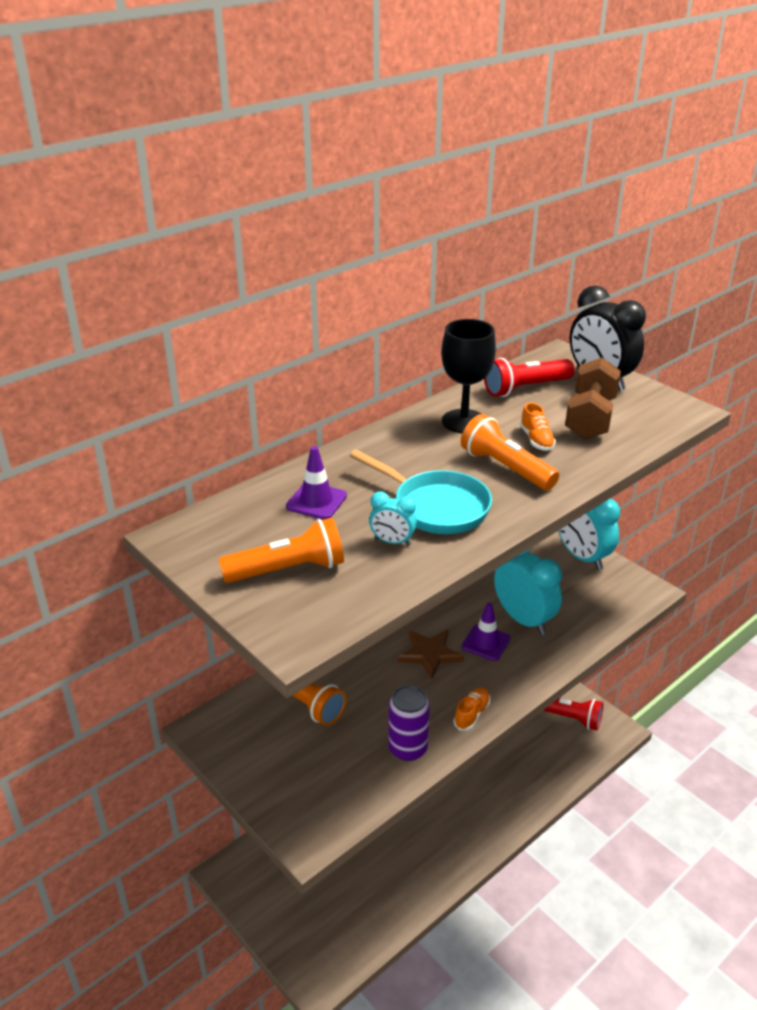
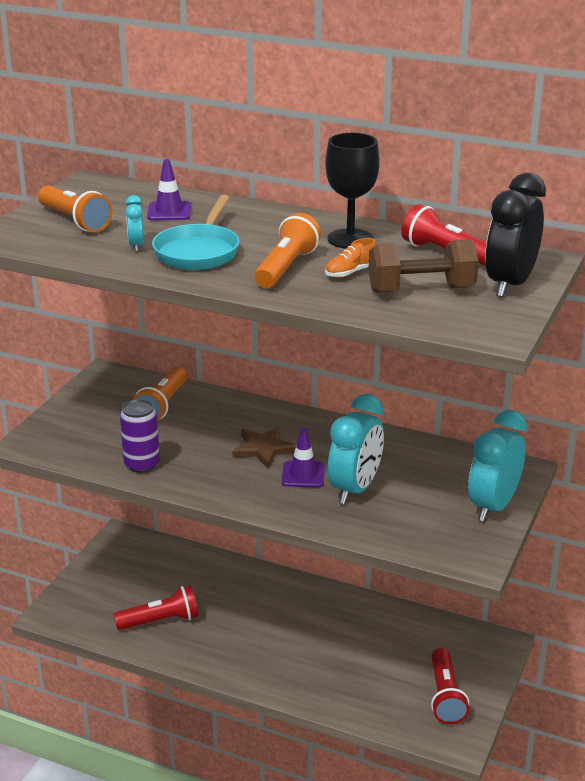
camera: 65 degrees right, 5 degrees down
orange shoe [454,687,490,731] -> none
none -> red flashlight [114,585,199,630]

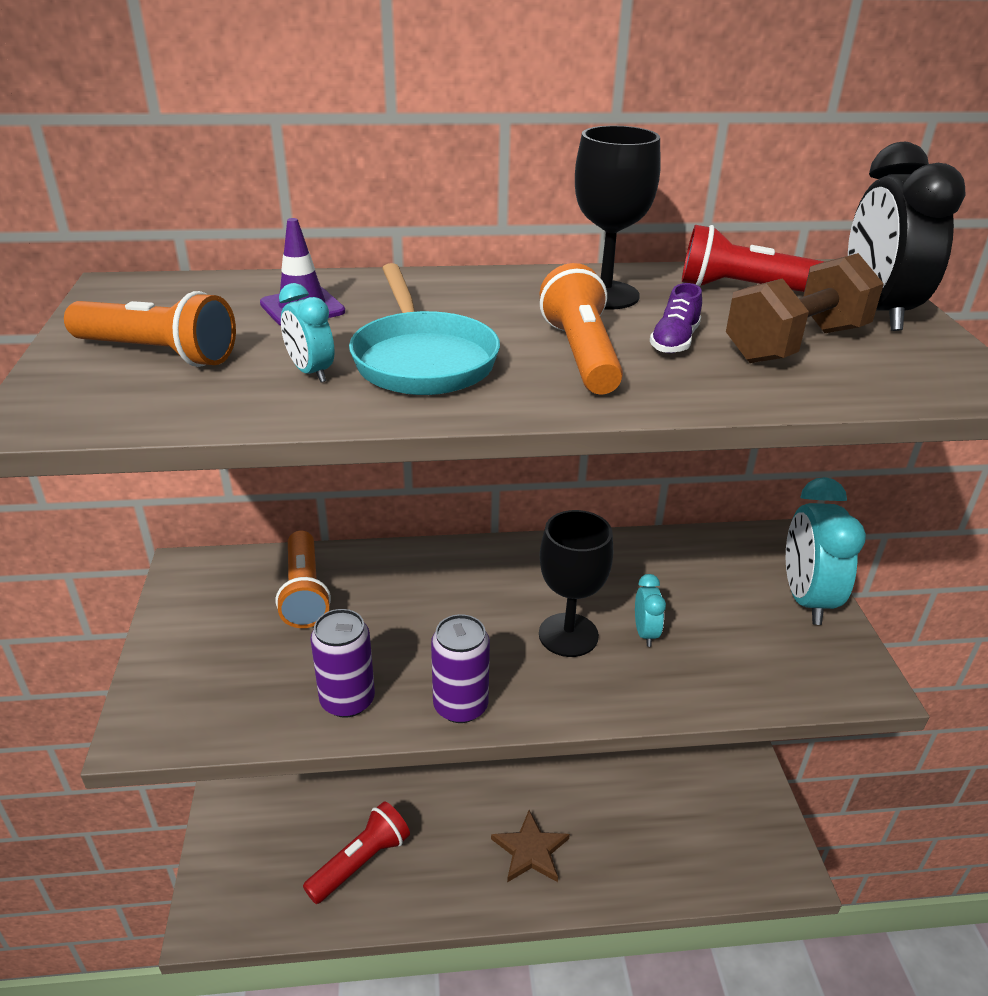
camera: 30 degrees left, 5 degrees up
brown star [232,426,296,468] -> brown star moved to [491,810,570,882]
purple traffic cone [282,428,325,487] -> black goblet [539,510,613,657]
orange shoe [325,238,376,278] -> purple shoe [650,283,702,353]
turquoise clock [328,394,384,504] -> turquoise clock [635,574,666,647], size x0.48
red flashlight [431,648,469,724] -> none
none -> purple can [431,614,490,723]

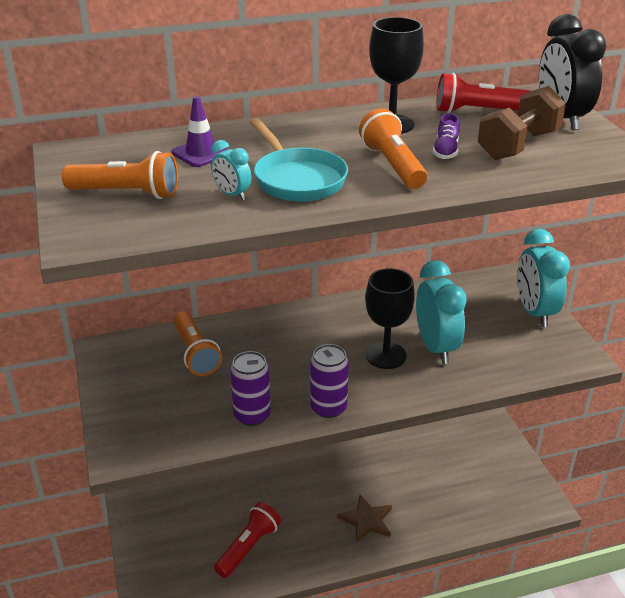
camera: 10 degrees left, 0 degrees up
turquoise clock [635,574,666,647] -> turquoise clock [416,260,467,364], size x2.08

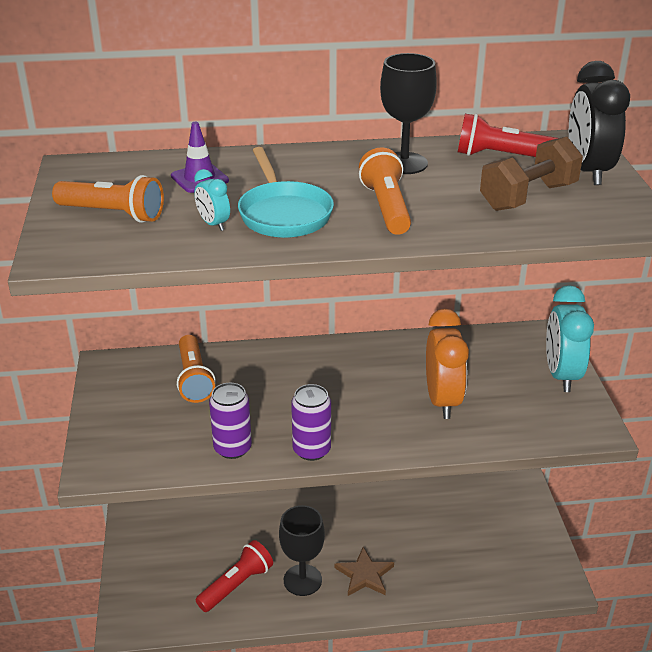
camera: 10 degrees right, 0 degrees up
black goblet [365,268,415,369] -> black goblet moved to [279,505,325,596]
turquoise clock [416,260,467,364] -> orange clock [426,309,469,419]
purple shoe [433,113,460,159] -> none

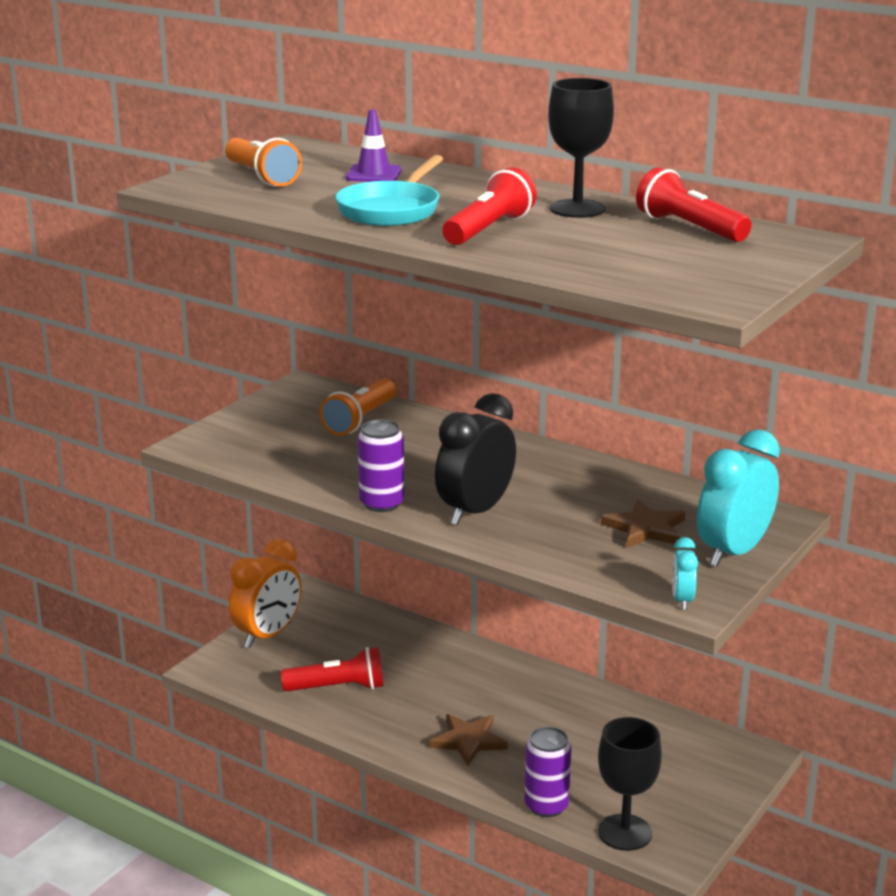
camera: 40 degrees right, 10 degrees down
turquoise clock [194,169,230,231] -> turquoise clock moved to [672,537,698,610]
purple can [209,383,252,459] -> purple can moved to [525,727,571,817]
black goblet [279,505,325,596] -> black goblet moved to [598,717,662,851]
orange flashlight [359,147,411,235] -> red flashlight [442,167,536,245]
orange clock [426,309,469,419] -> orange clock moved to [229,539,302,648]
brown dumbbell [480,136,583,211] -> none
black clock [569,61,630,185] -> black clock moved to [435,393,516,525]
none -> brown star [601,499,685,548]

